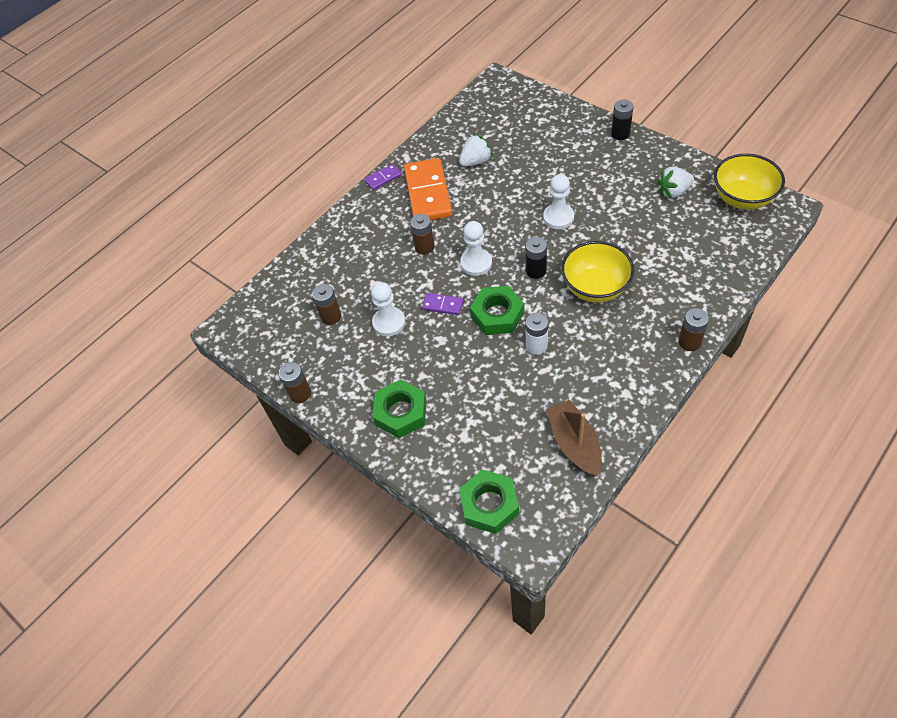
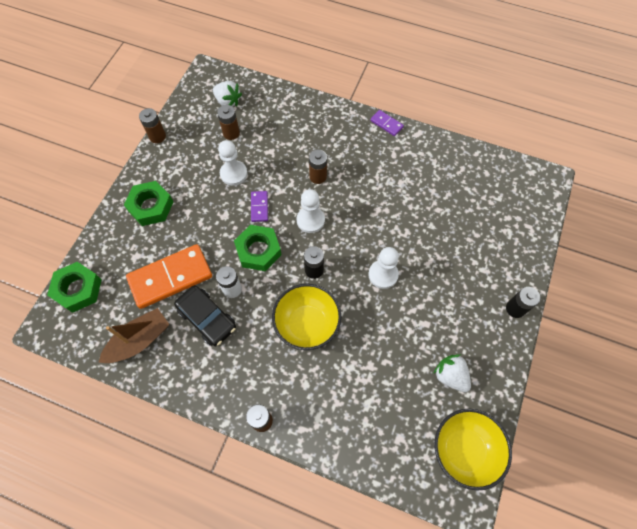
camera: 65 degrees right, 10 degrees up
orange domino [404,158,452,220] -> orange domino moved to [126,244,212,309]
white strawberry [459,134,493,167] -> white strawberry moved to [213,81,242,107]
none -> black car [174,285,236,346]

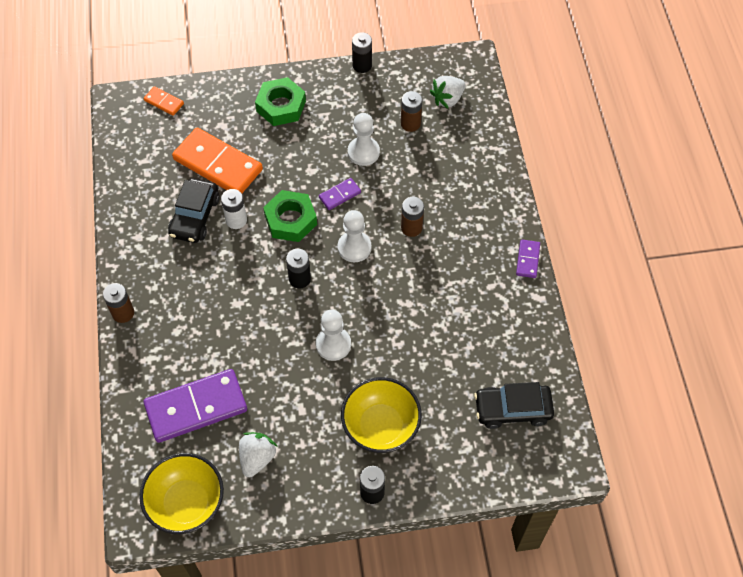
camera: 60 degrees right, 5 degrees down
green nut [47,262,102,313] -> orange domino [144,86,184,116]
brown boat [98,308,170,363] -> none
brown battery [139,108,166,143] -> black battery [352,32,372,73]
white strawberry [213,81,242,107] -> white strawberry turned 45 degrees clockwise [430,76,466,109]
yellow bowl [272,284,341,350] -> yellow bowl moved to [341,377,422,453]
none -> purple domino [144,369,247,443]
none -> black car [474,382,554,429]

